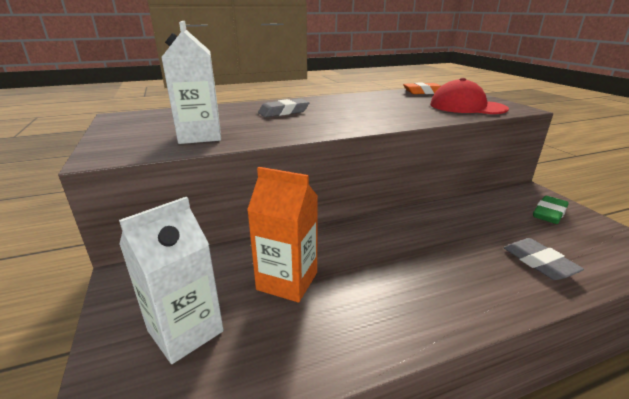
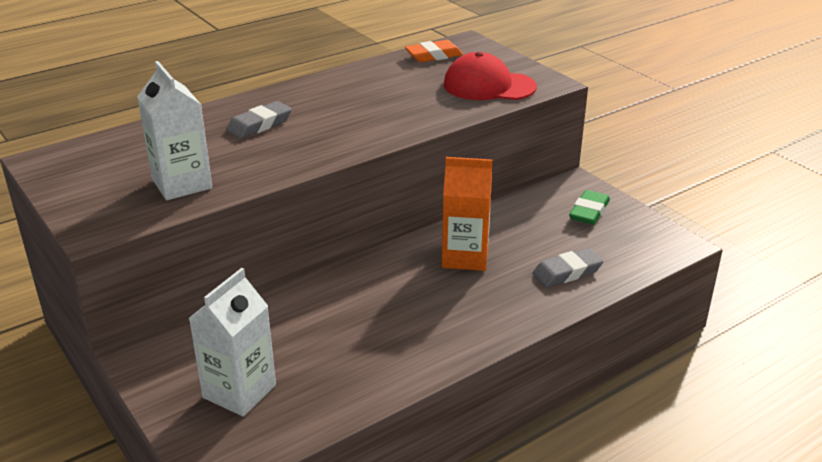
camera: 15 degrees left, 5 degrees up
orange carton [247,167,318,303] -> orange carton moved to [442,157,493,271]
grey eraser [504,238,584,280] -> grey eraser turned 75 degrees counterclockwise [532,248,603,287]

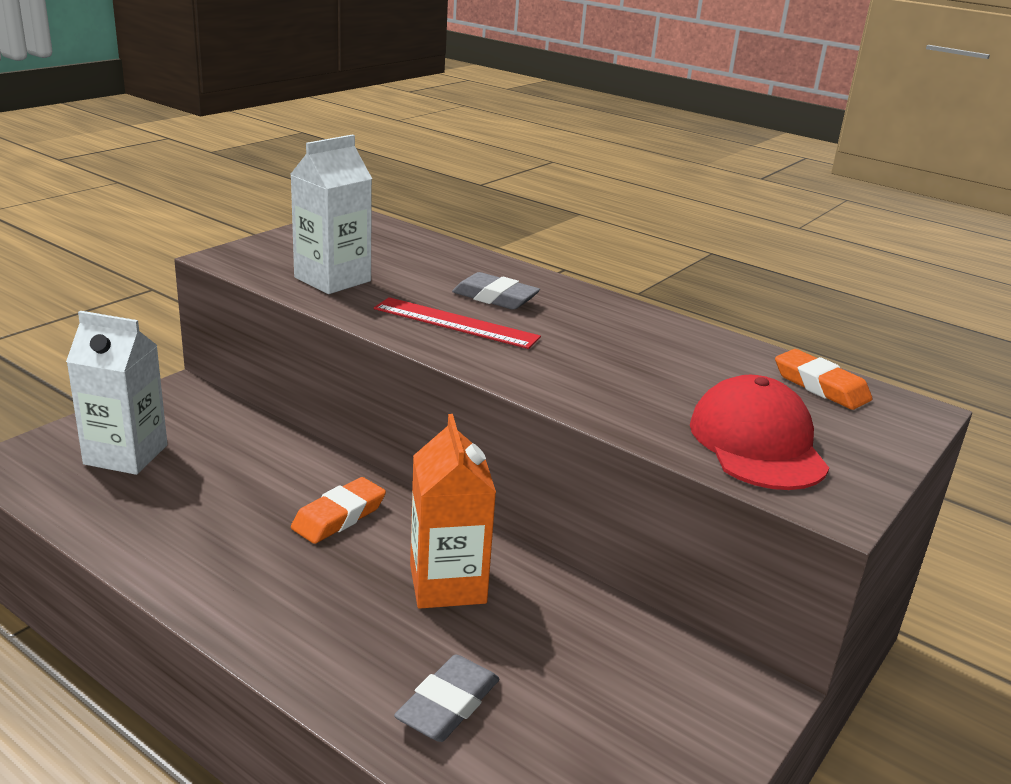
camera: 70 degrees right, 5 degrees down
grey eraser [532,248,603,287] -> grey eraser turned 75 degrees clockwise [394,655,499,742]
green eraser [569,190,610,225] -> none
none -> orange eraser [291,477,386,544]
none -> red ruler [374,297,541,349]

